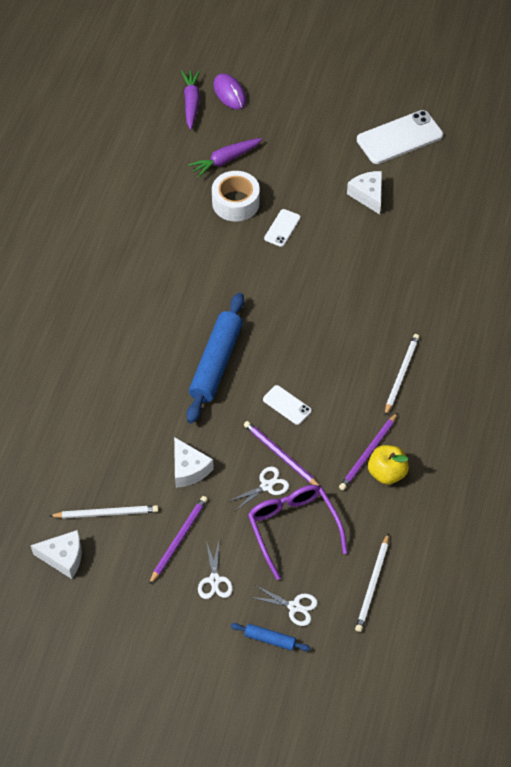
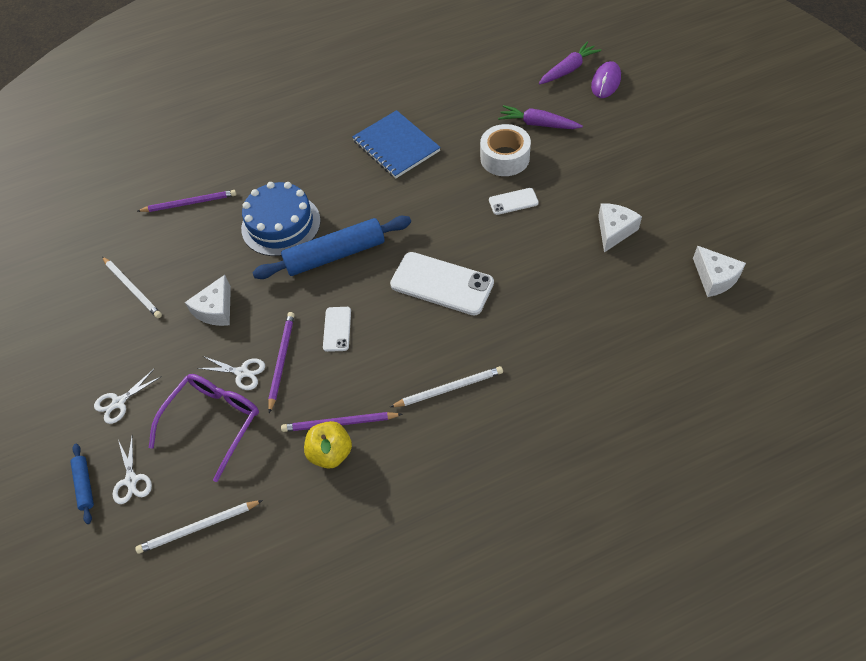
camera: 55 degrees right, 0 degrees up
white cheese [31,530,82,579] -> white cheese moved to [693,246,746,297]
purple pencil [149,496,208,585] -> purple pencil moved to [138,190,237,212]
white phone [357,110,443,164] -> white phone moved to [390,252,494,315]
none -> blue cake [241,182,321,256]
none -> blue notebook [352,110,441,178]

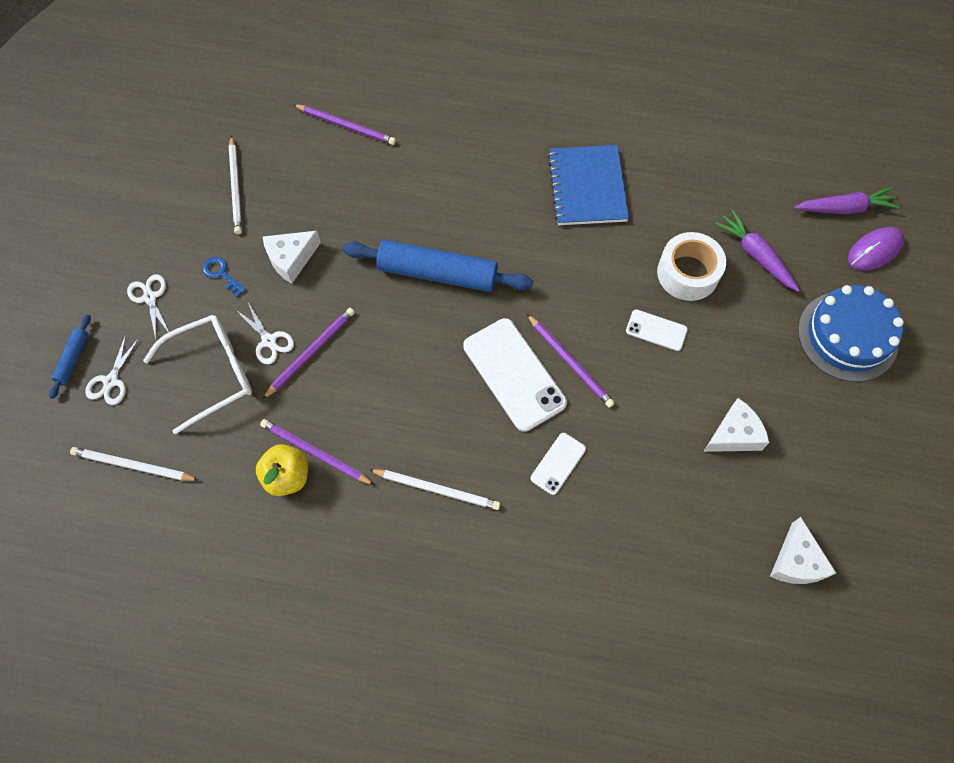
camera: 30 degrees right, 10 degrees up
white scissors [94,368,162,424] -> white scissors turned 75 degrees clockwise [127,274,169,340]
purple glasses [149,374,259,482] -> white glasses [143,315,252,435]
blue cake [241,182,321,256] -> blue cake moved to [798,285,904,382]
white phone [323,307,351,352] -> white phone moved to [531,433,586,495]
none -> blue key [202,257,247,297]
none -> purple pencil [527,314,614,408]

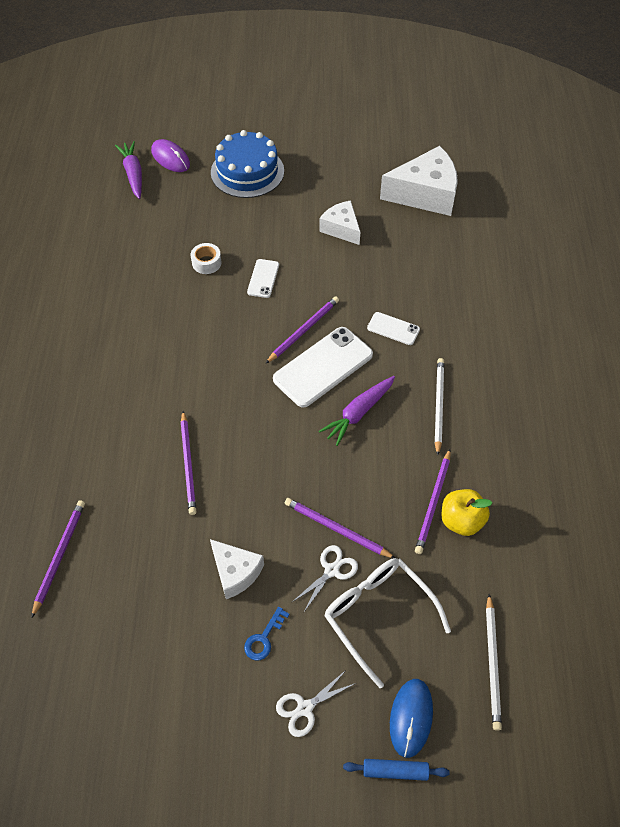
camera: 100 degrees left, 10 degrees down
white scissors [85,334,140,405] -> blue mouse [390,679,433,758]
white pencil [229,135,242,234] -> none
blue rolling pin [343,240,533,292] -> none
blue notebook [548,145,629,225] -> none
white tape [657,232,726,301] -> white tape [191,243,221,274], size x0.57
purple carrot [715,210,800,292] -> purple carrot moved to [319,376,395,446]
white cheese [770,517,836,584] -> white cheese [380,146,458,216], size x1.72
none -> purple pencil [181,411,196,515]

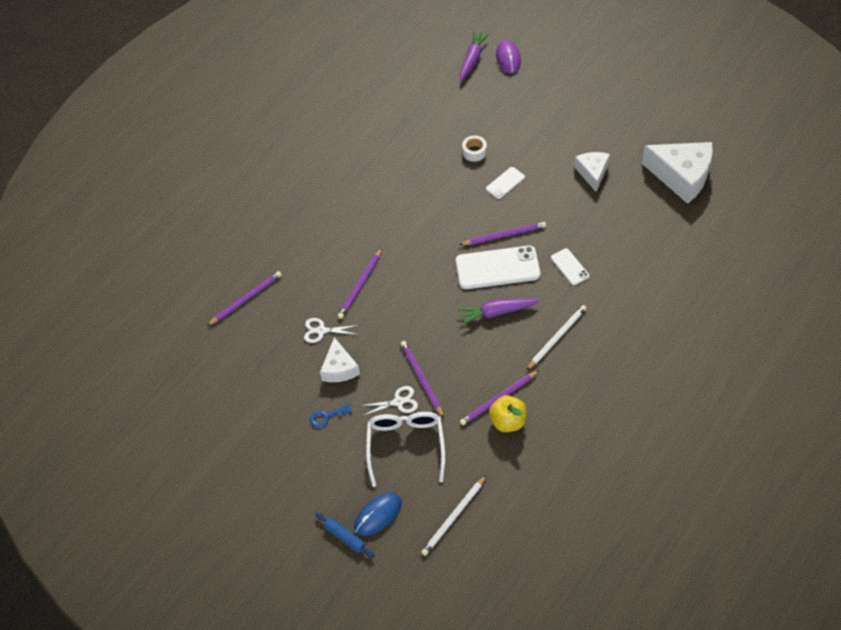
camera: 40 degrees right, 0 degrees up
blue cake [211,130,284,198] -> none
white scissors [276,669,356,737] -> white scissors moved to [304,318,359,343]

